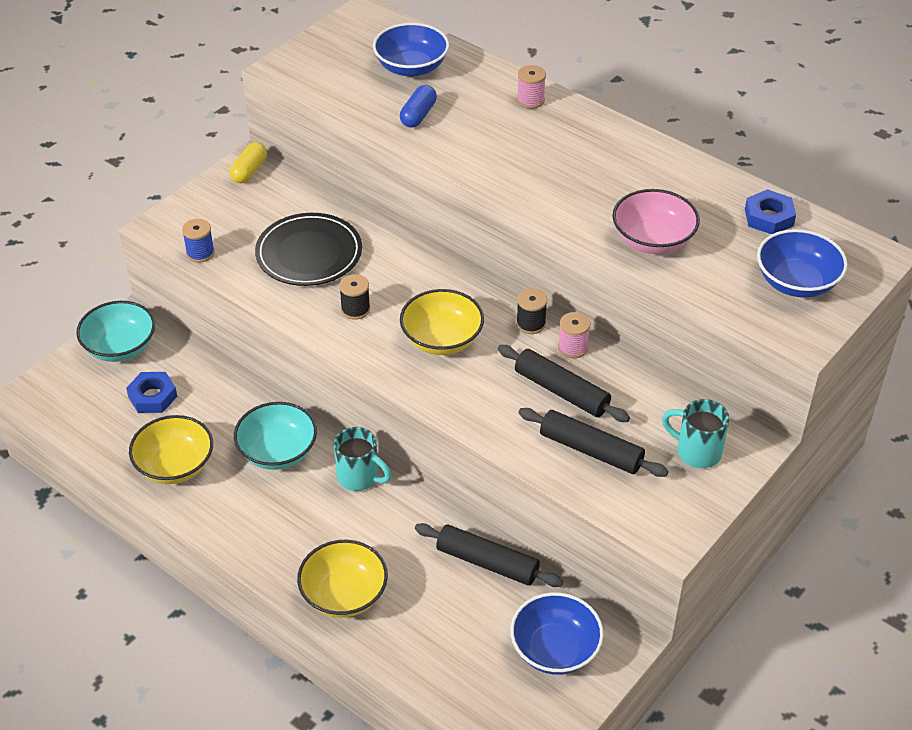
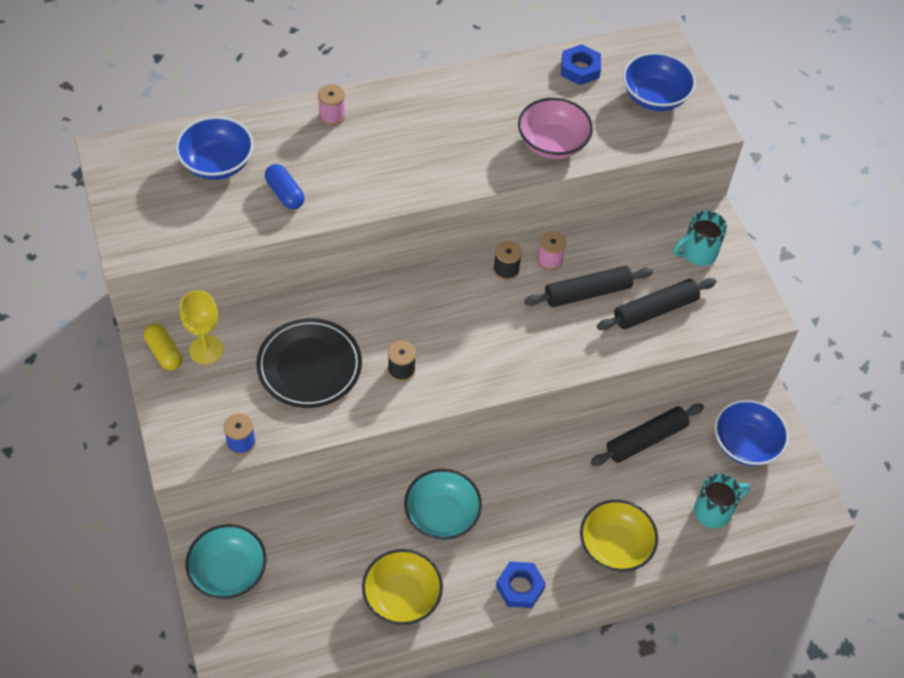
camera: 60 degrees left, 10 degrees up
blue nut [126,372,177,413] -> blue nut moved to [496,562,546,608]
turquoise mug [334,427,391,491] -> turquoise mug moved to [694,474,750,528]
yellow bowl [400,289,484,355] -> none
none -> yellow goblet [180,290,223,364]

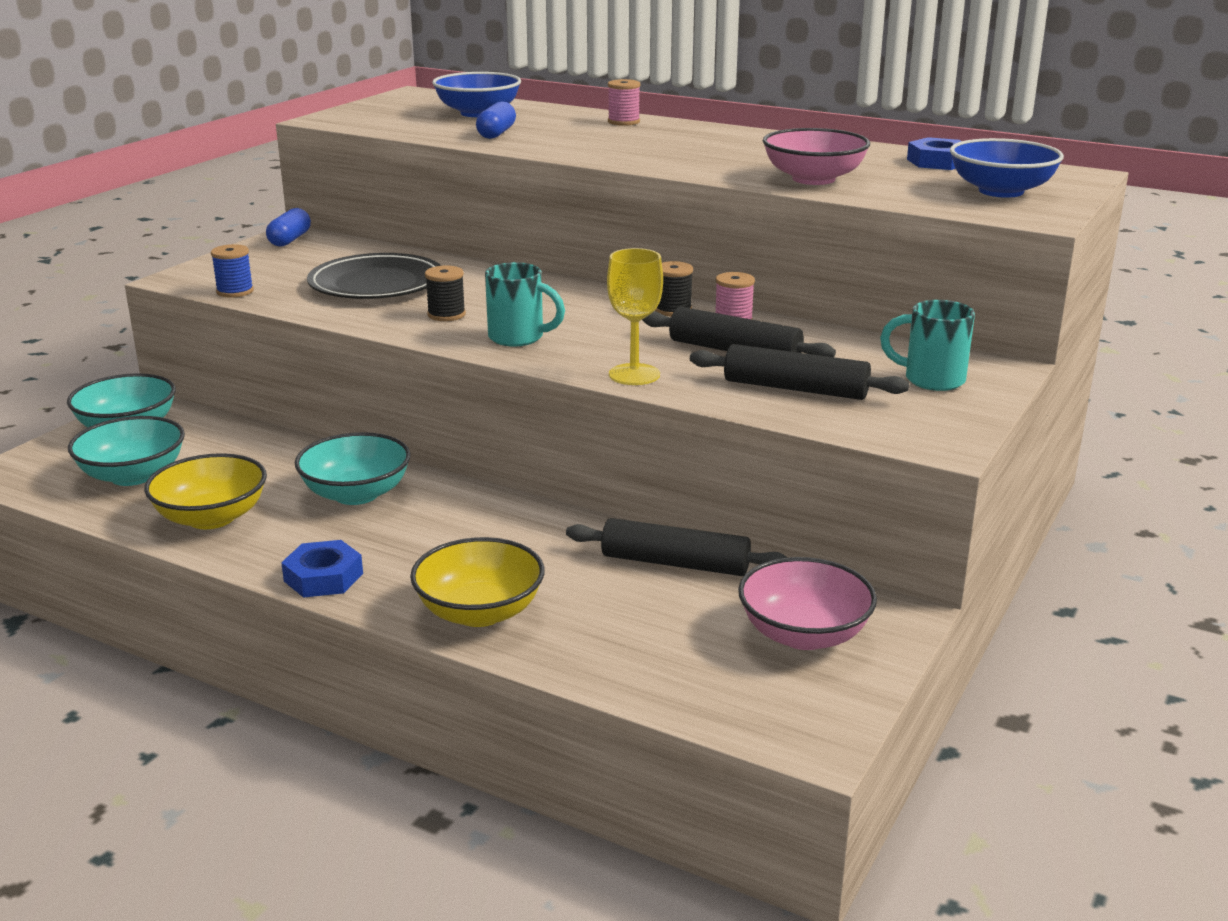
camera: 50 degrees right, 30 degrees down
yellow capsule [144,323,182,370] -> blue capsule [266,208,311,247]
yellow goblet [180,290,223,364] -> yellow goblet moved to [607,248,663,385]
turquoise mug [694,474,750,528] -> turquoise mug moved to [485,262,565,346]
blue bowl [714,399,789,466] -> pink bowl [738,557,877,650]
none -> turquoise bowl [68,416,185,486]

